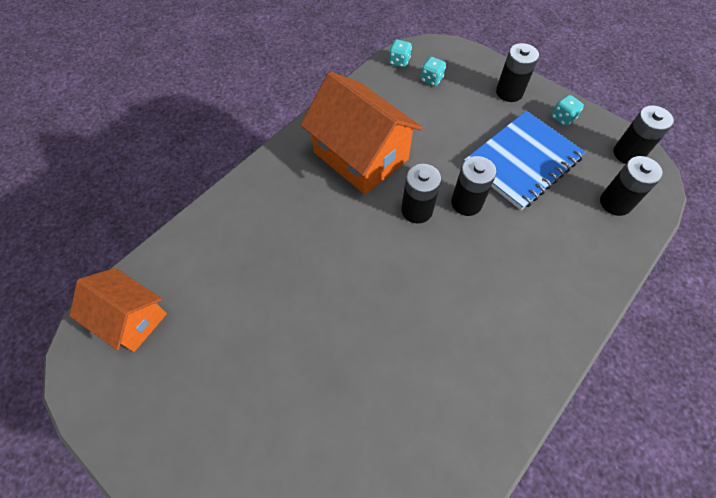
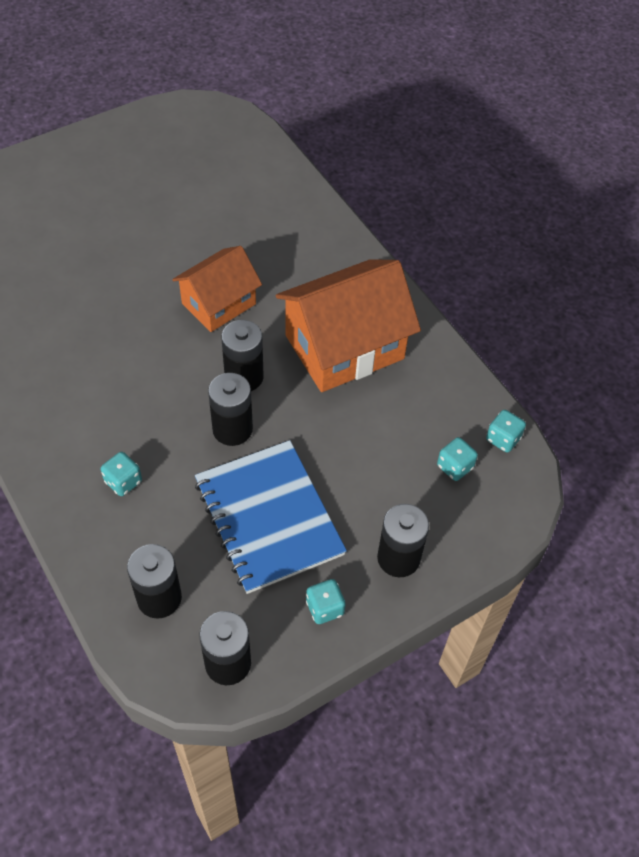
camera: 105 degrees right, 5 degrees down
orange house [70,268,167,352] -> orange house moved to [172,246,262,332]
none -> turquoise dice [101,452,142,496]

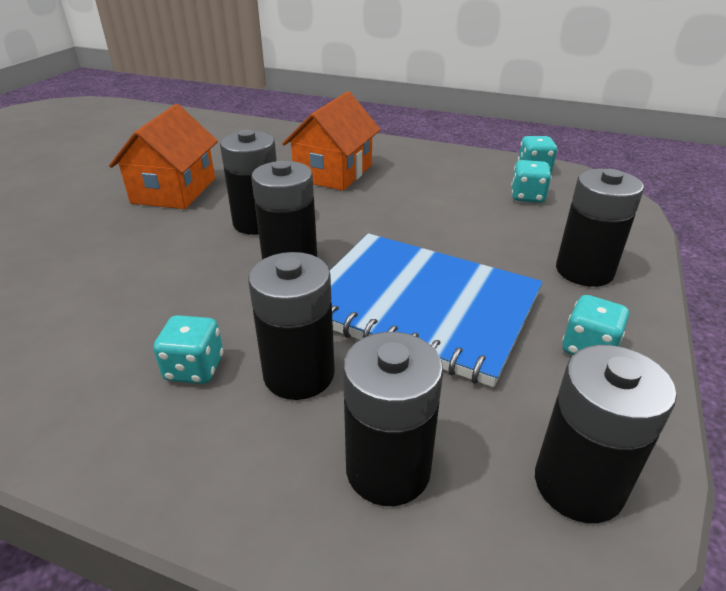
camera: 35 degrees left, 20 degrees down
orange house [276,259,421,392] -> orange house [282,91,381,191], size x0.62
none -> black battery [248,252,335,400]

